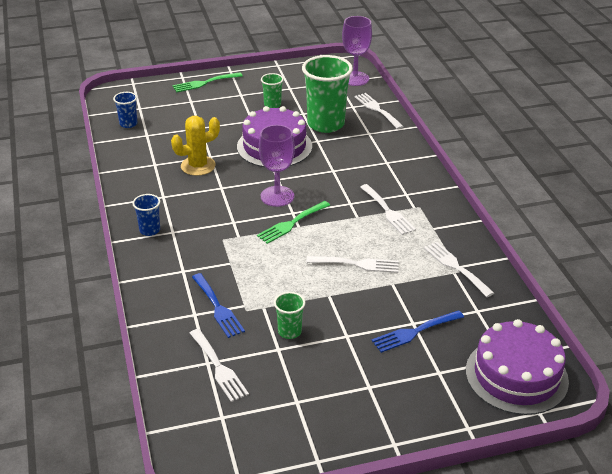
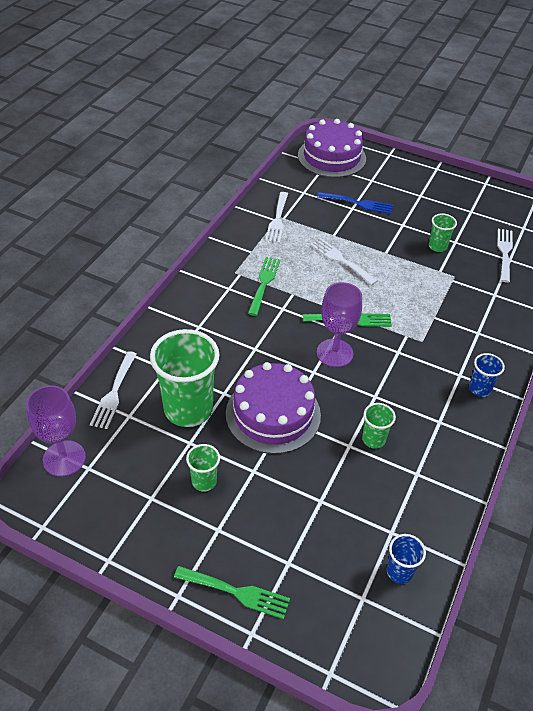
camera: 140 degrees left, 10 degrees up
yellow cactus [171,116,220,176] -> green cup [362,403,396,449]
blue fork [192,273,245,338] -> none
white fork [360,184,416,235] -> green fork [248,257,281,316]

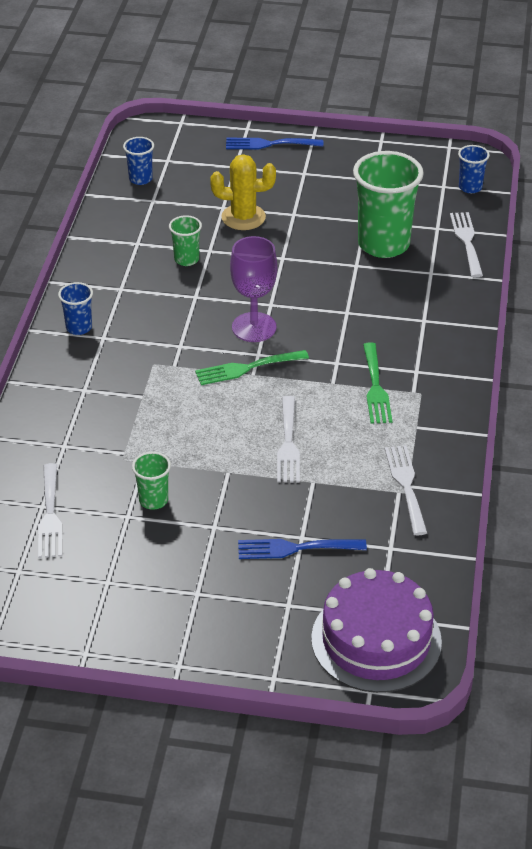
camera: 165 degrees right, 5 degrees down
purple goblet [26,385,86,477] -> blue cup [458,145,490,193]
green fork [174,566,290,619] -> blue fork [226,138,323,149]
green cup [186,444,220,492] -> none
purple cake [226,362,321,454] -> none
white fork [310,238,378,285] -> white fork turned 60 degrees clockwise [277,396,300,482]
none -> yellow cactus [210,154,276,230]

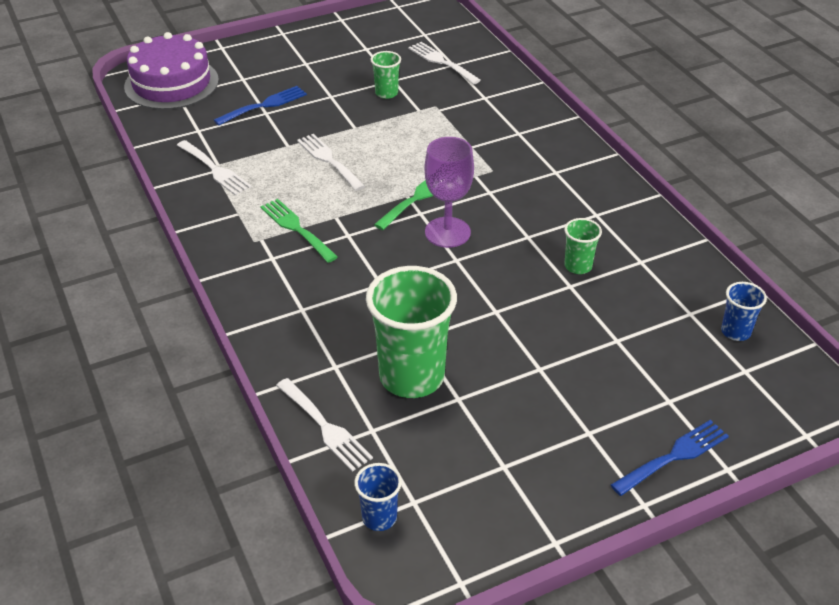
camera: 145 degrees right, 0 degrees up
blue cup [58,282,93,335] -> none
yellow cactus [210,154,276,230] -> none

